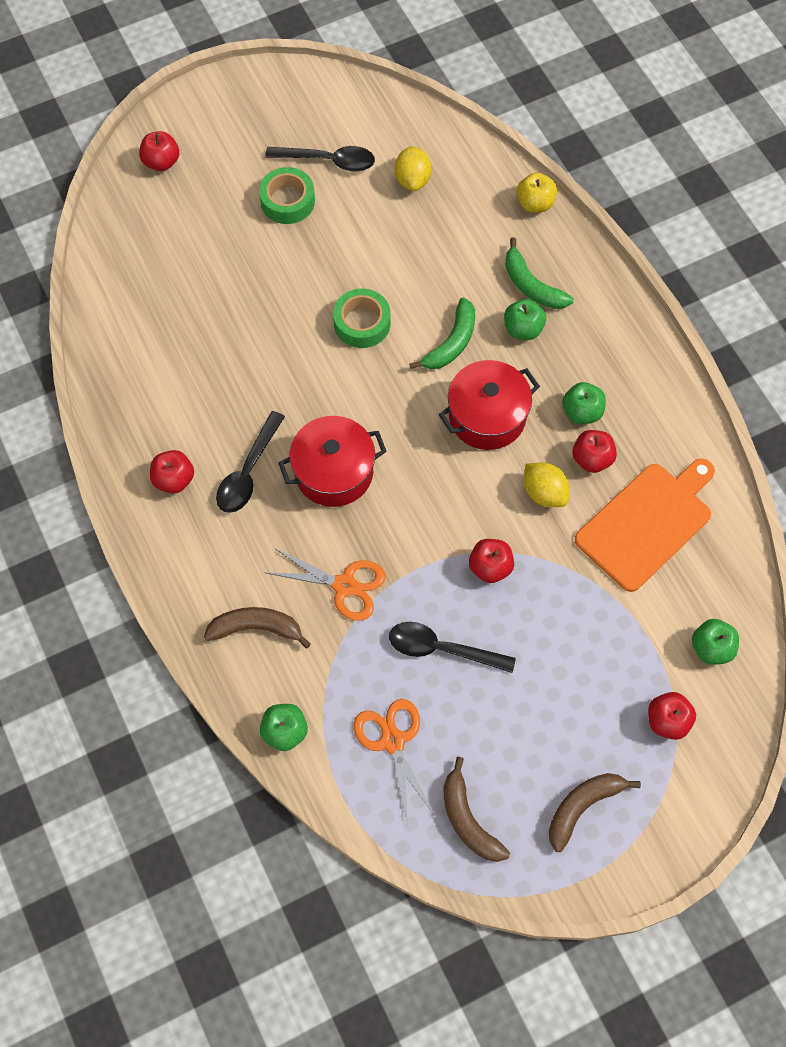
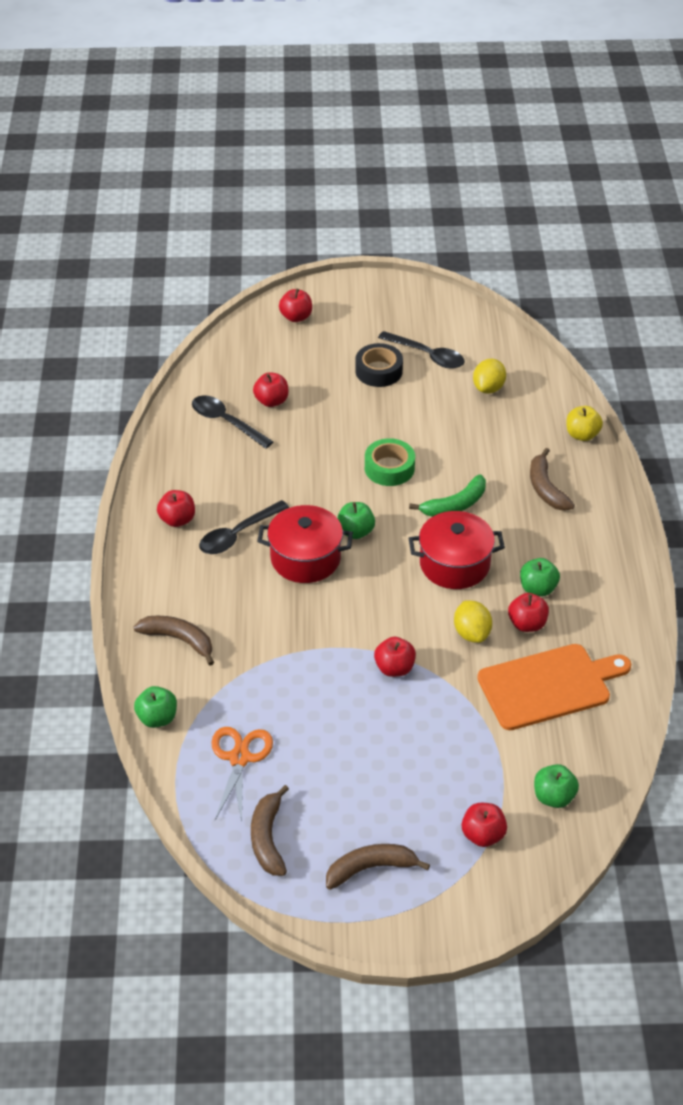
camera: 25 degrees right, 20 degrees down
green tape [259,167,315,224] -> black tape [355,343,403,387]
orange scissors [264,548,386,621] -> none
black spoon [389,622,516,673] -> black spoon moved to [192,395,273,449]
green apple [504,299,546,340] -> green apple moved to [337,502,375,539]
green banana [505,237,574,309] -> brown banana [530,448,575,511]
none -> red apple [253,372,289,407]

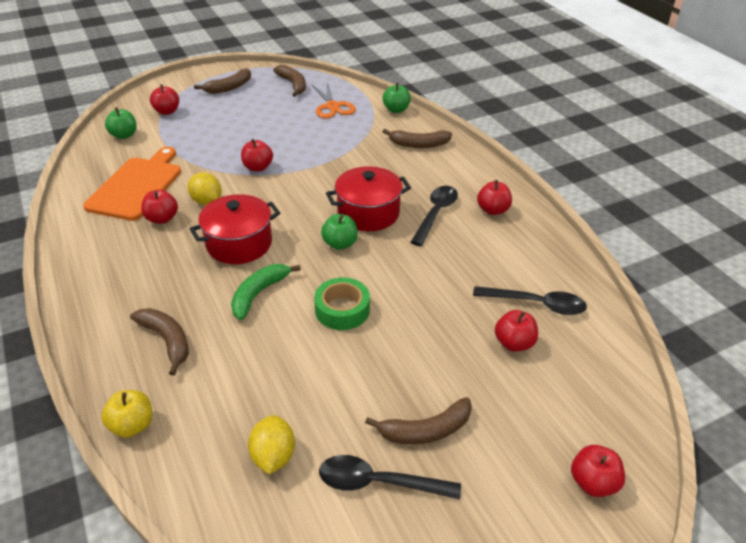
camera: 155 degrees right, 5 degrees down
black tape [355,343,403,387] -> brown banana [365,397,472,444]
orange cutting board [477,644,631,730] -> orange cutting board turned 150 degrees clockwise [83,147,181,221]
green apple [520,558,560,596] -> none

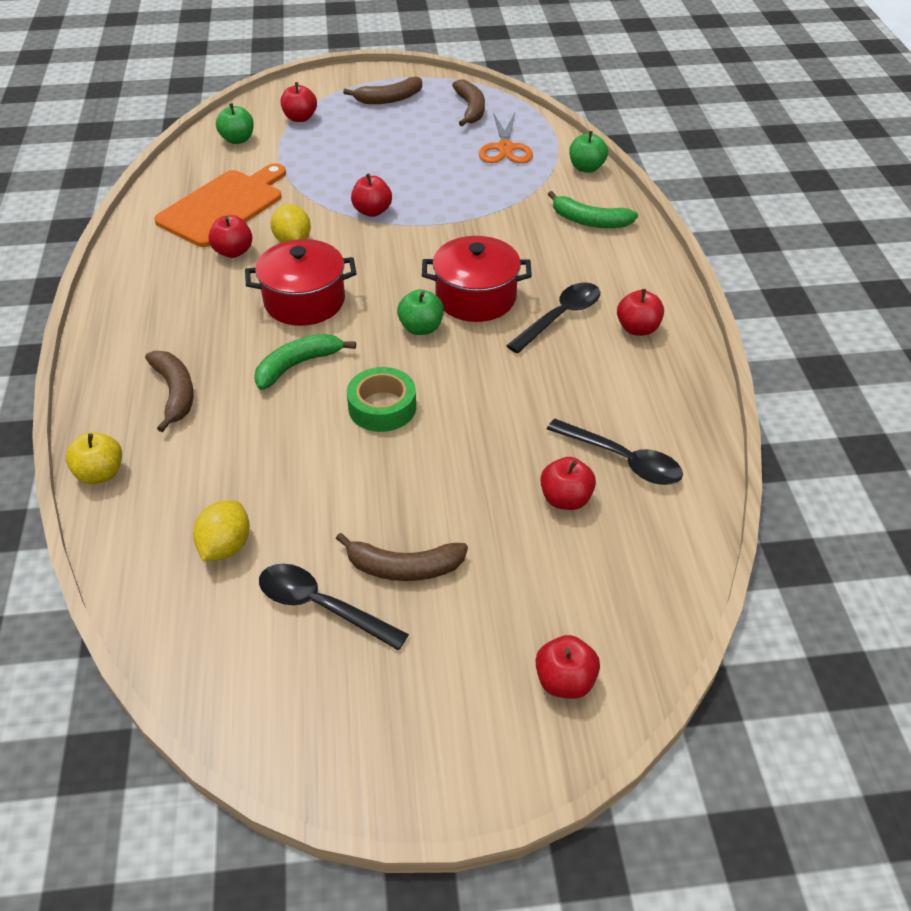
camera: 20 degrees right, 5 degrees up
brown banana [382,129,452,148] -> green banana [548,191,638,228]

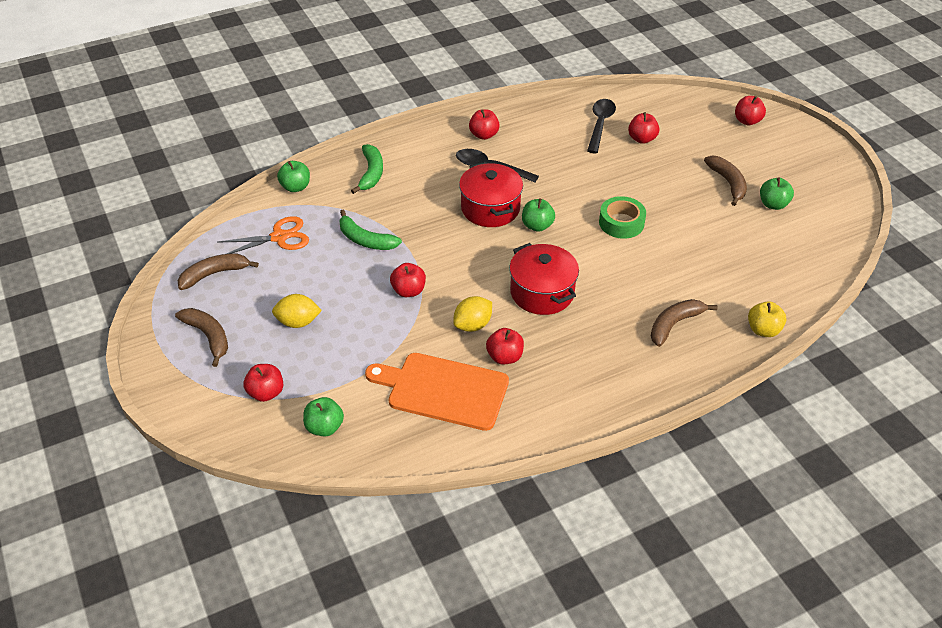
camera: 110 degrees left, 0 degrees up
yellow lemon [193,500,250,561] -> yellow lemon moved to [272,294,322,328]
green banana [254,334,356,390] -> green banana moved to [339,210,402,250]
black spoon [259,564,409,650] -> green apple [760,177,794,210]

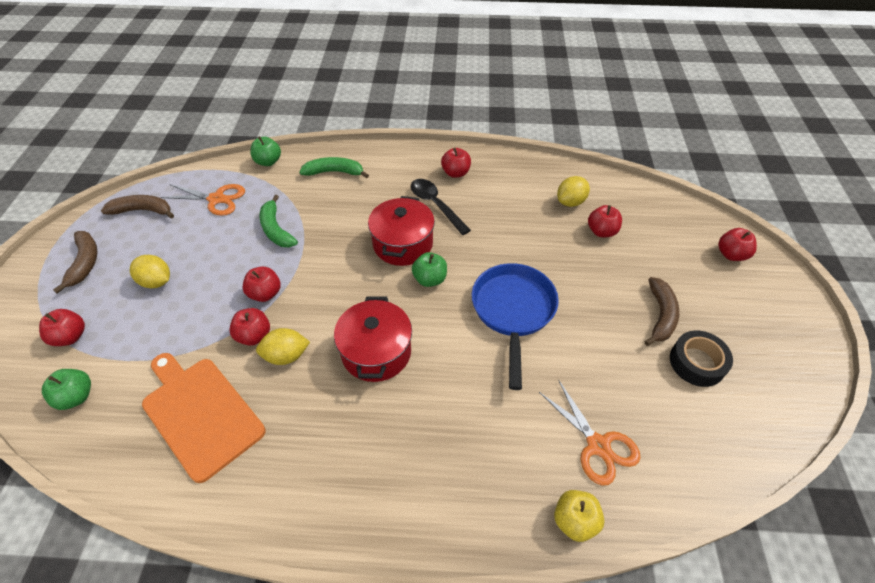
camera: 30 degrees right, 5 degrees up
green banana [351,144,383,194] -> green banana turned 120 degrees counterclockwise [299,157,369,178]
red apple [486,328,524,365] -> red apple moved to [229,308,270,346]
black spoon [587,99,616,153] -> yellow lemon [557,176,590,207]
green tape [599,196,646,239] -> blue pan [472,263,559,390]
brown banana [651,299,718,347] -> none
green apple [760,177,794,210] -> black tape [670,330,733,387]
none -> orange scissors [539,379,641,486]

